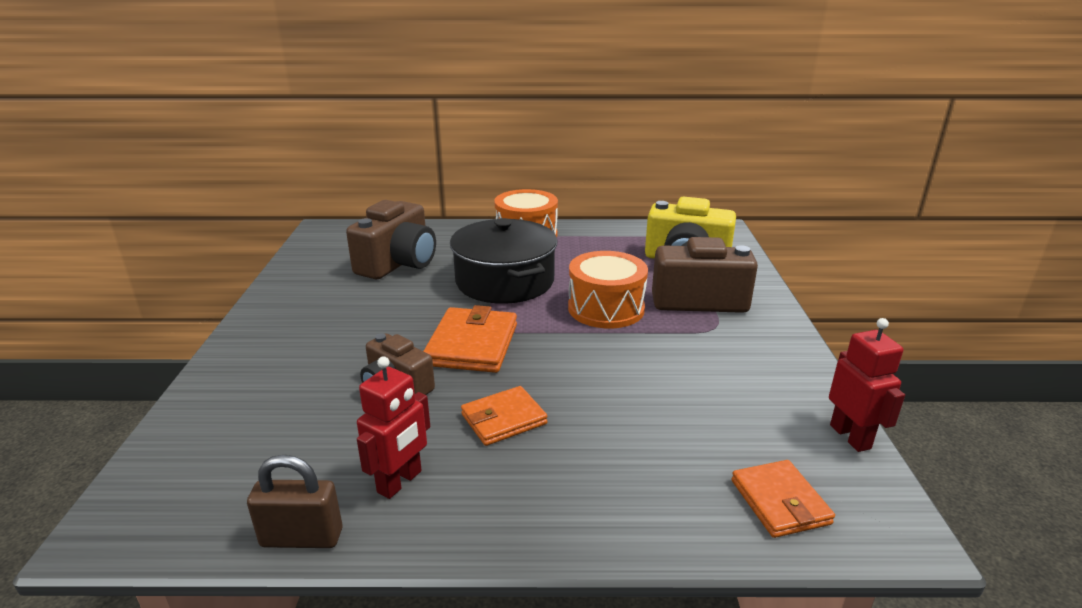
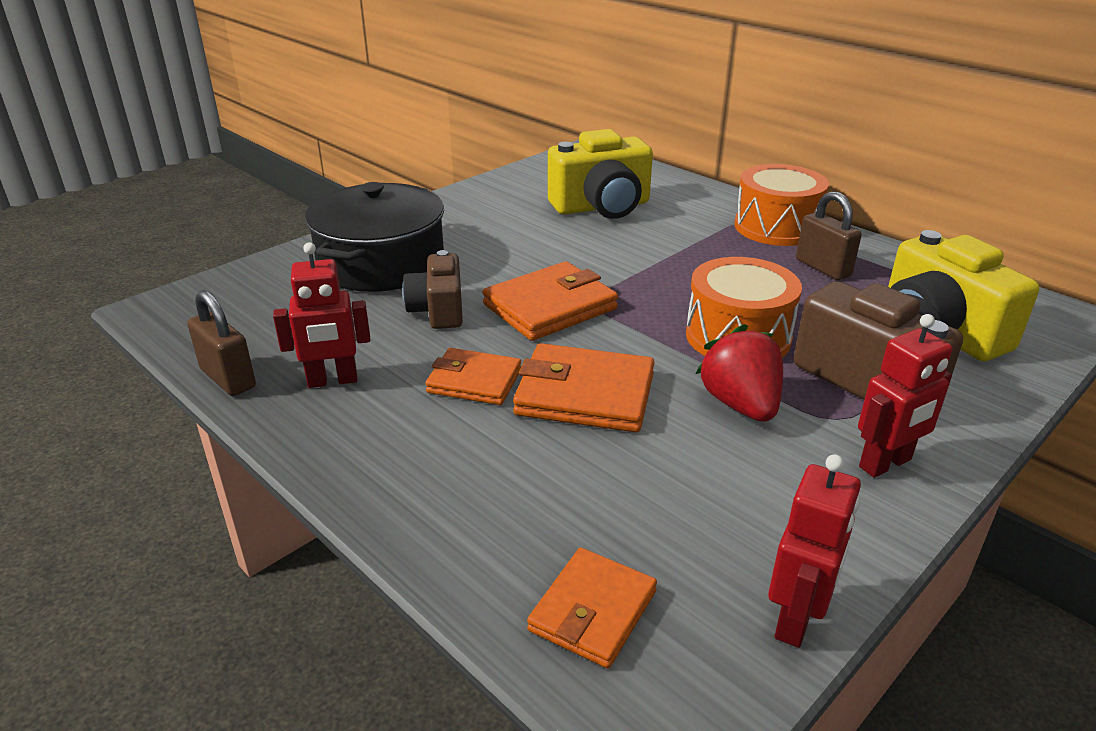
camera: 45 degrees right, 5 degrees up
brown camera [346,200,436,279] -> yellow camera [548,129,653,219]
black pot [450,218,557,304] -> black pot moved to [305,182,444,292]
none -> orange wallet [513,343,655,432]
none -> red strawberry [696,324,783,422]
none -> brown padlock [796,191,862,280]
none -> red robot [858,314,953,478]

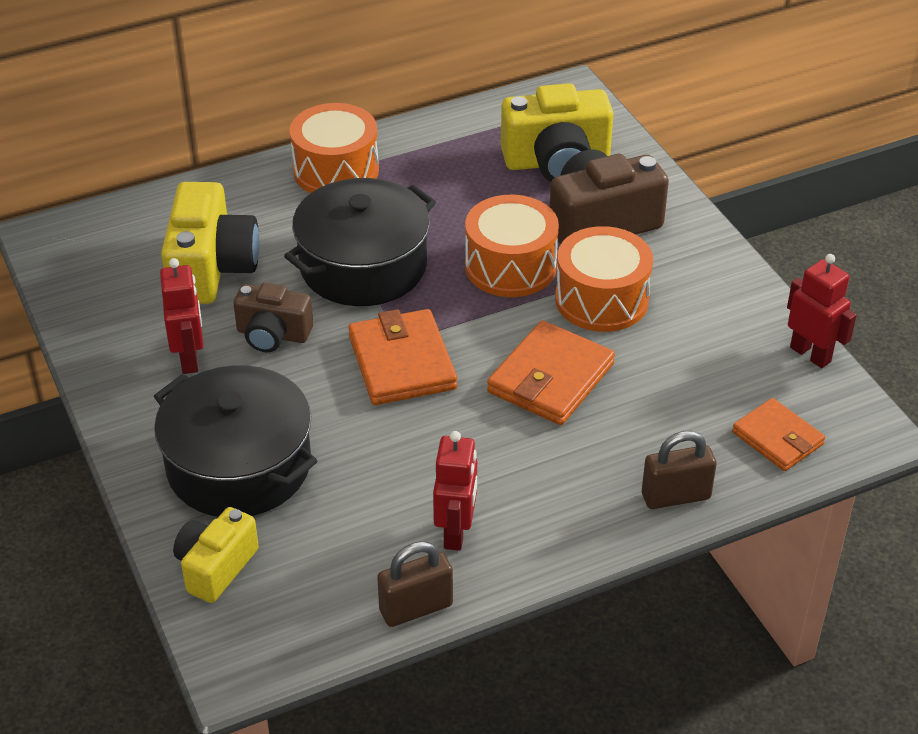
camera: 70 degrees left, 10 degrees up
brown camera [402,250,463,329] -> brown camera moved to [234,283,313,352]
orange wallet [425,348,521,405] -> none
red strawberry [696,324,783,422] -> orange drum [555,226,653,332]
brown padlock [796,191,862,280] -> brown padlock moved to [642,431,717,509]
red robot [858,314,953,478] -> red robot moved to [160,258,203,374]
none -> yellow camera [173,507,259,603]
none -> black pot [284,178,436,306]

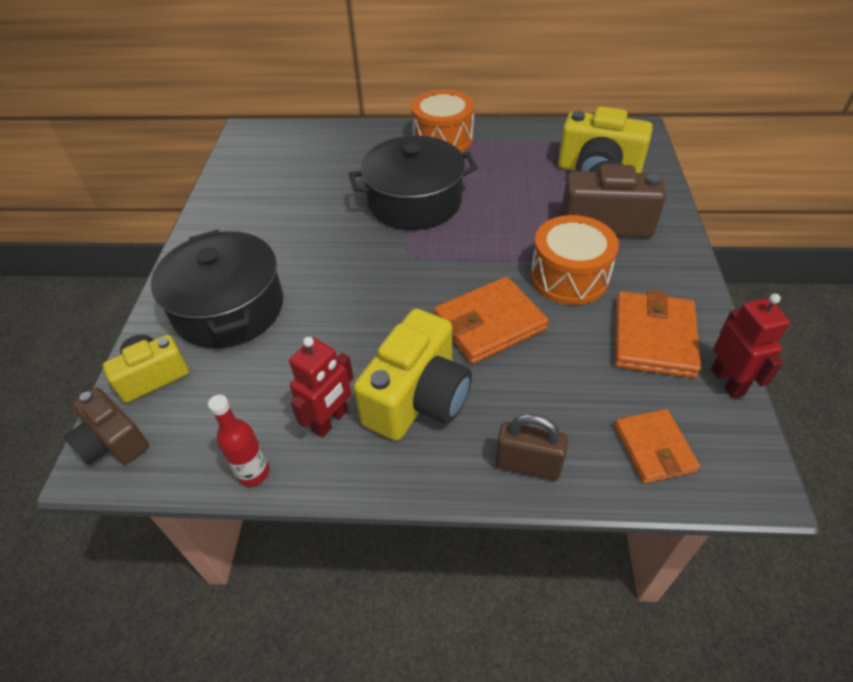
camera: 30 degrees right, 5 degrees up
red robot [160,258,203,374] -> none
yellow camera [161,182,259,304] -> yellow camera moved to [353,309,472,441]
brown camera [234,283,313,352] -> brown camera moved to [64,387,149,465]
orange wallet [348,309,457,405] -> orange wallet moved to [615,290,701,378]
brown padlock [377,541,453,627] -> red bottle [208,395,269,486]
orange drum [465,195,559,297] -> none

